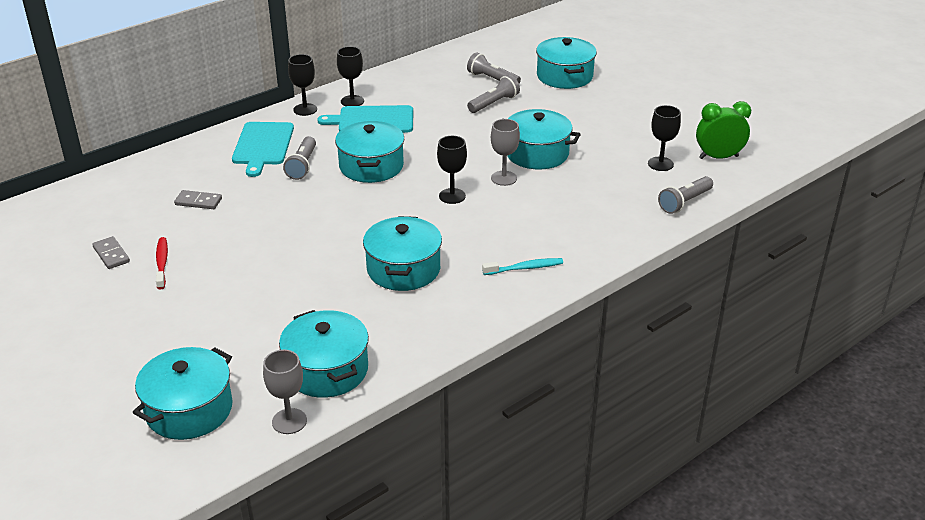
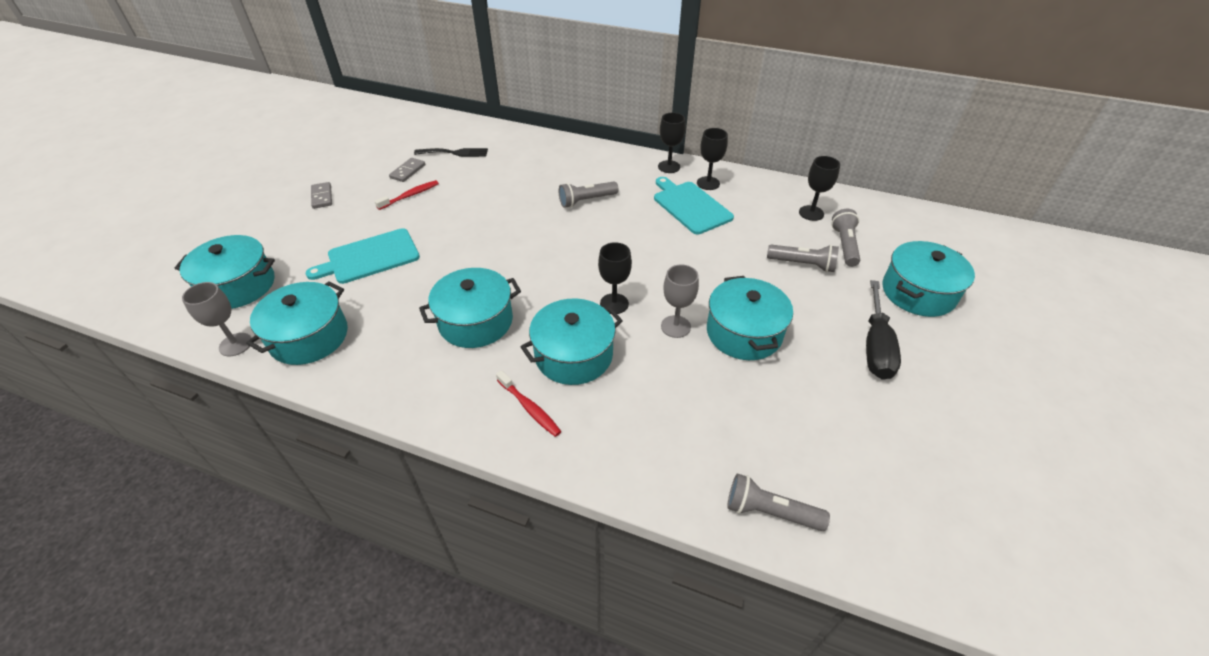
camera: 60 degrees right, 10 degrees up
grey domino [174,190,222,209] -> grey domino moved to [311,182,332,209]
turquoise cutting board [232,122,294,177] -> turquoise cutting board moved to [306,228,420,284]
turquoise pot [335,121,404,183] -> turquoise pot moved to [521,298,623,385]
turquoise toothbrush [482,258,563,275] -> red toothbrush [496,370,561,437]
black goblet [648,105,681,171] -> black goblet moved to [799,156,840,221]
green clock [696,101,751,159] -> none
none -> black fork [414,148,488,157]
none -> black screwdriver [866,280,901,380]

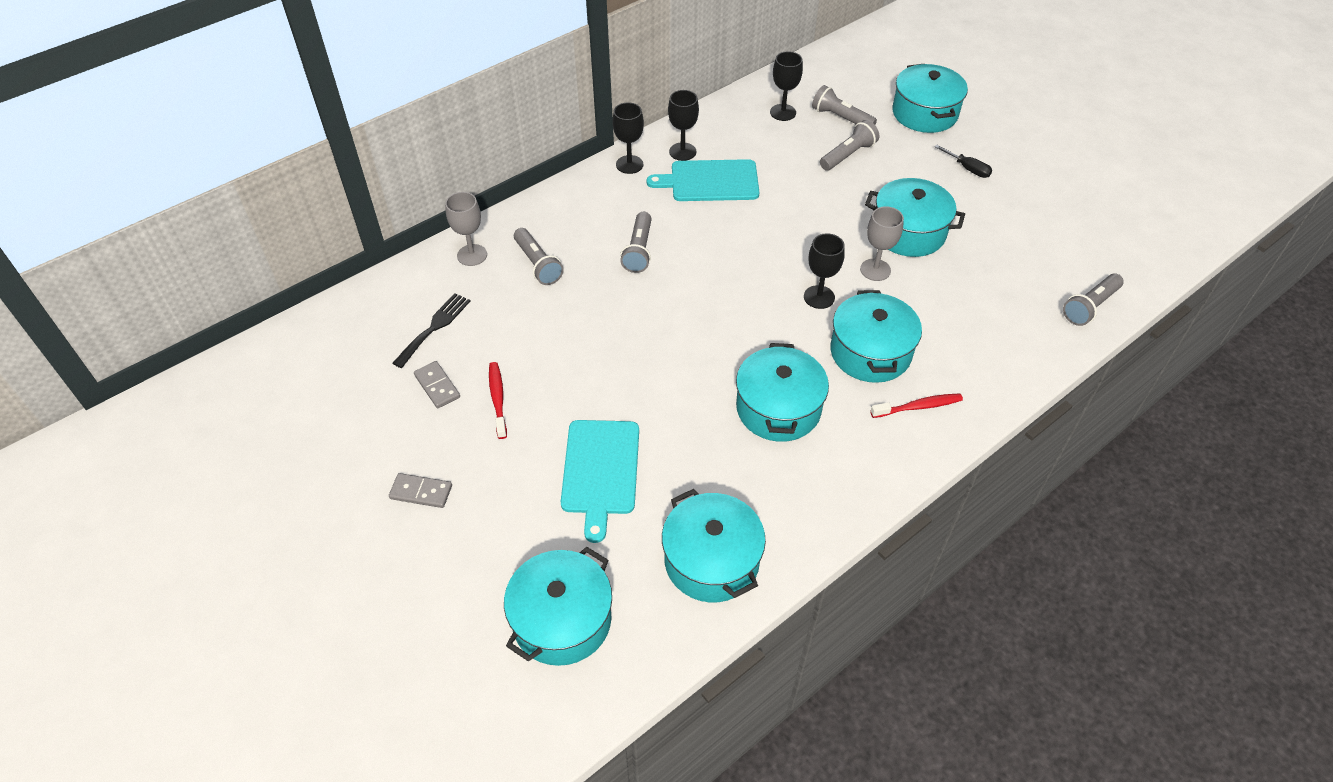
camera: 60 degrees left, 5 degrees up
grey goblet [182,282,252,356] -> grey goblet moved to [445,192,487,266]
black screwdriver [866,280,901,380] -> black screwdriver [934,145,992,178], size x0.54
none -> grey flashlight [514,228,564,285]

